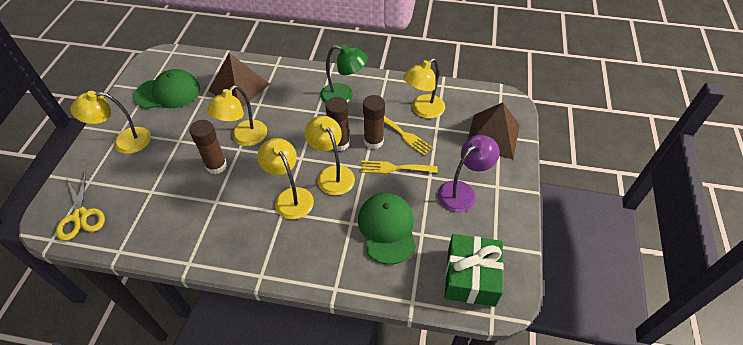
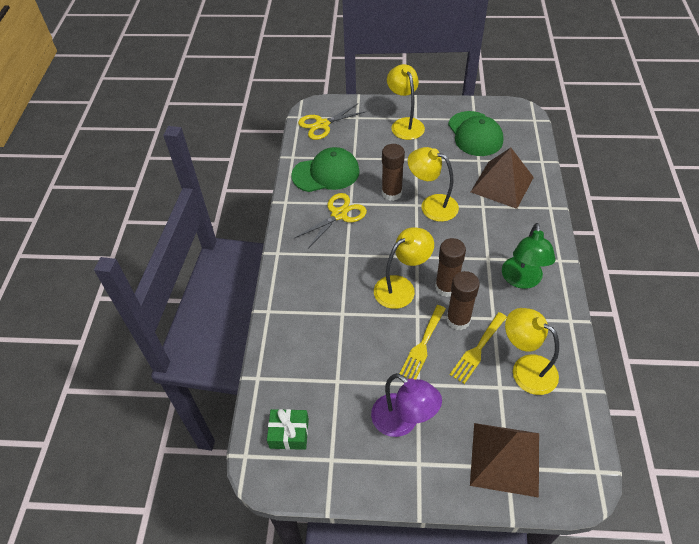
camera: 85 degrees right, 0 degrees up
yellow lamp [258,138,314,219] -> none
green cap [358,193,416,265] -> green cap moved to [291,147,360,192]
yellow fork [361,161,437,174] -> yellow fork turned 150 degrees counterclockwise [400,305,446,380]
green gift [444,234,504,307] -> green gift [267,409,309,450], size x0.59
none -> yellow scissors [295,193,367,249]

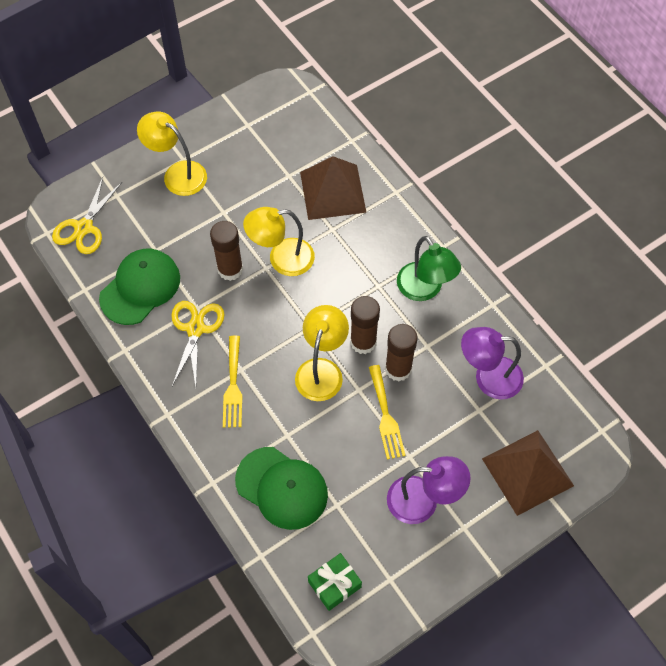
camera: 40 degrees left, 10 degrees up
green cap [448,111,503,156] -> green cap moved to [235,447,328,530]
yellow fork [450,312,507,384] -> yellow fork moved to [223,336,242,428]
yellow lamp [505,308,559,395] -> purple lamp [461,327,524,400]

